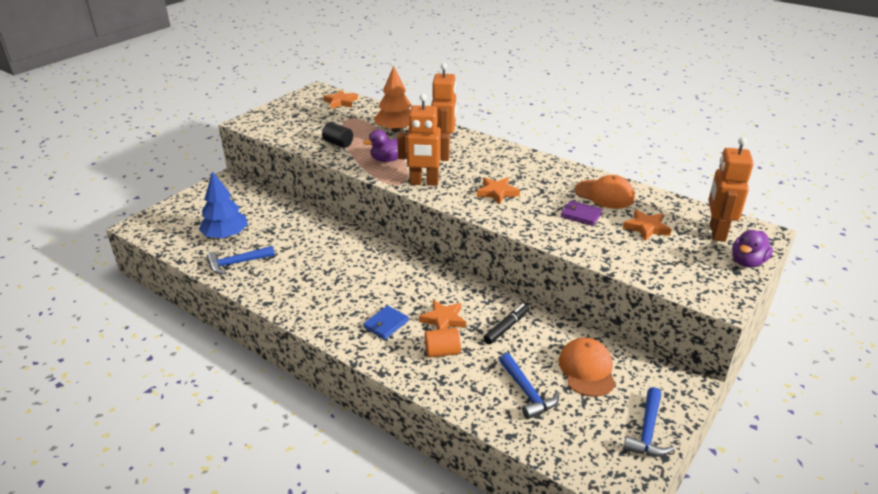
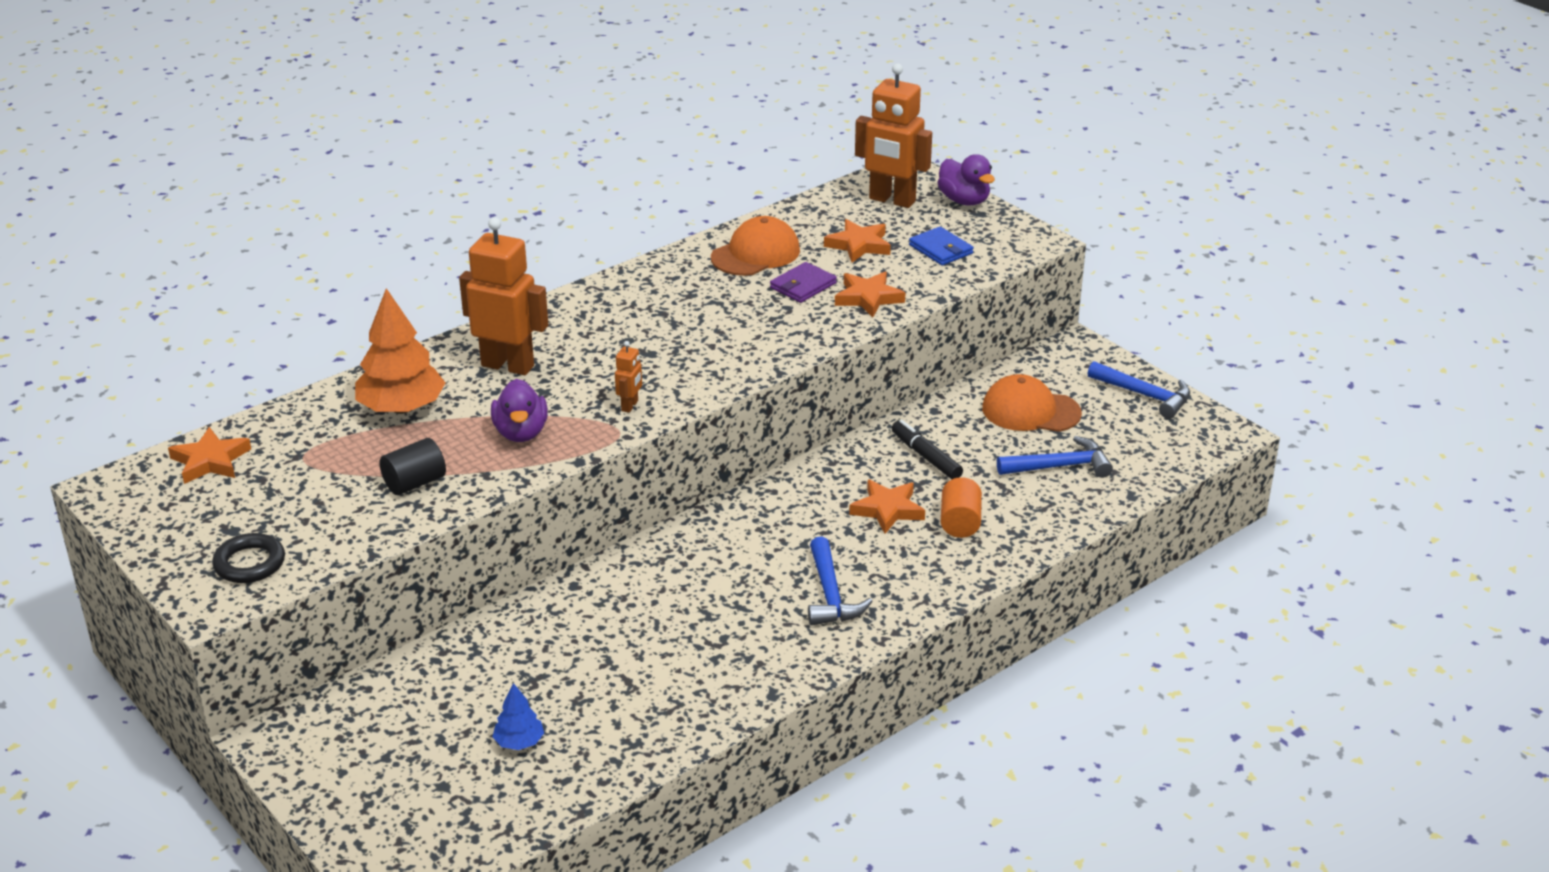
camera: 75 degrees left, 0 degrees up
blue tree [199,171,248,239] -> blue tree [492,683,544,750], size x0.50
blue hammer [207,246,275,275] -> blue hammer moved to [808,536,873,625]
blue wallet [363,305,409,340] -> blue wallet moved to [909,227,974,265]
orange robot [397,94,450,186] -> orange robot [615,341,642,413], size x0.44
orange star [477,177,520,205] -> orange star moved to [835,272,905,317]
none -> black ring [212,533,285,583]

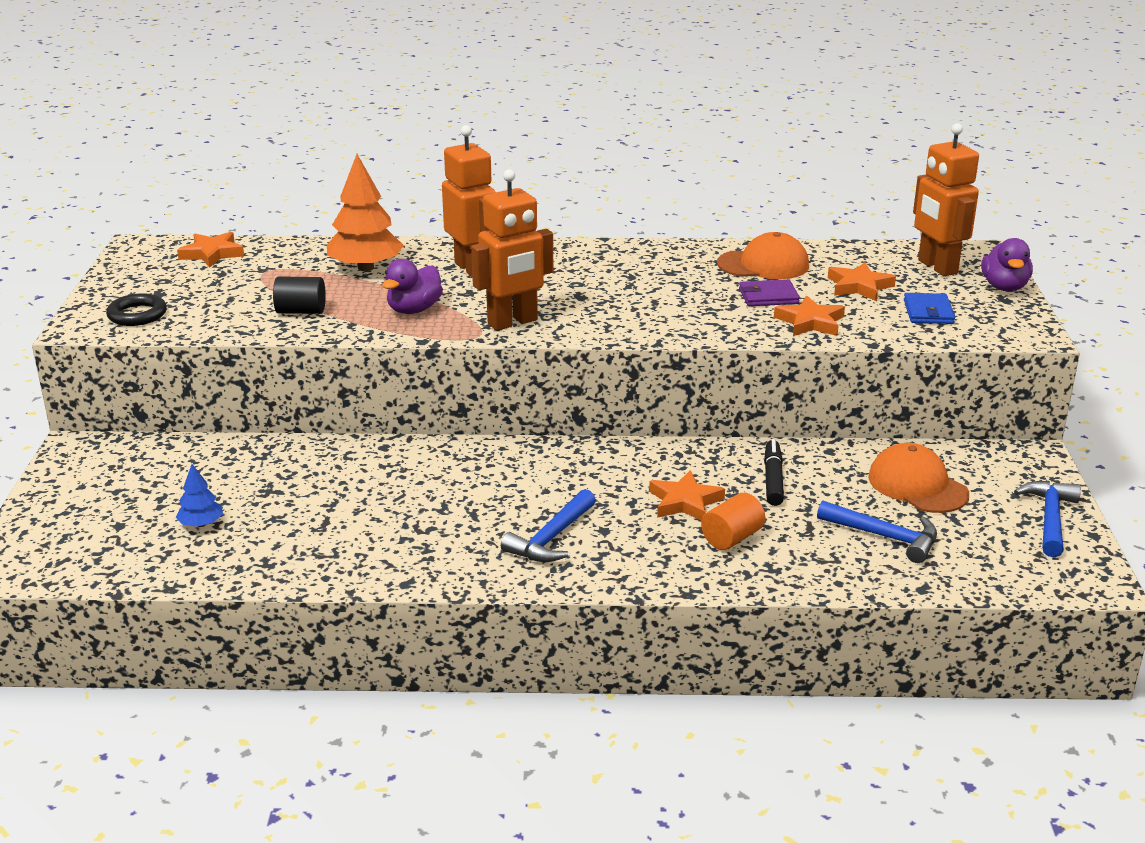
camera: 40 degrees right, 5 degrees down
orange robot [615,341,642,413] -> orange robot [471,169,553,331], size x2.26
blue hammer [1088,361,1190,419] -> blue hammer turned 150 degrees counterclockwise [1014,481,1081,557]

